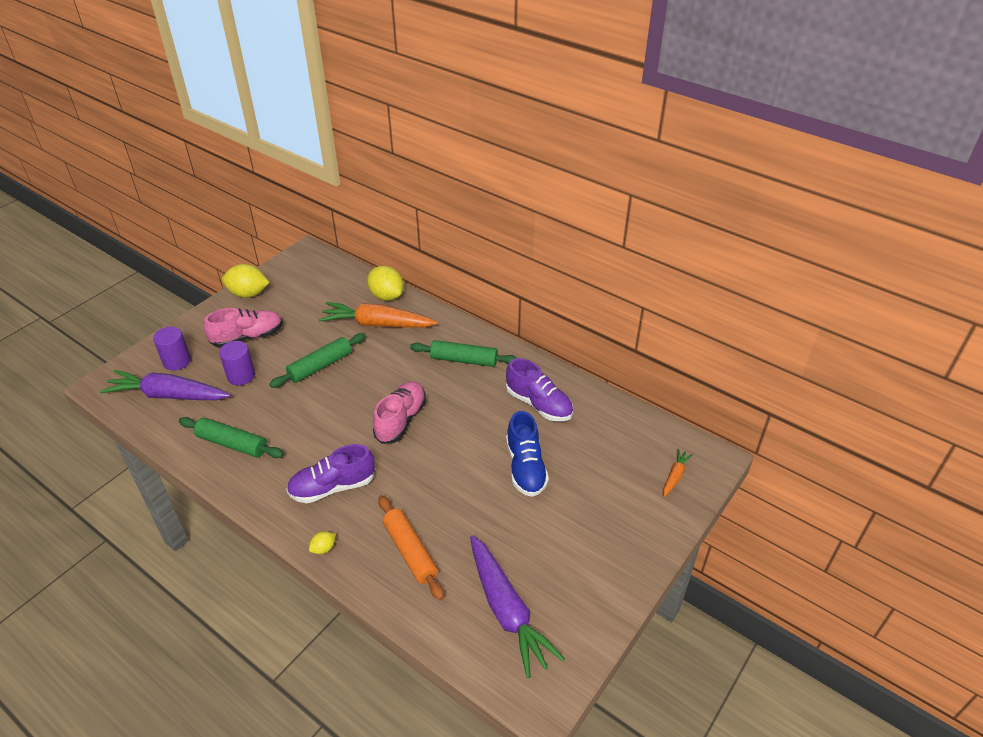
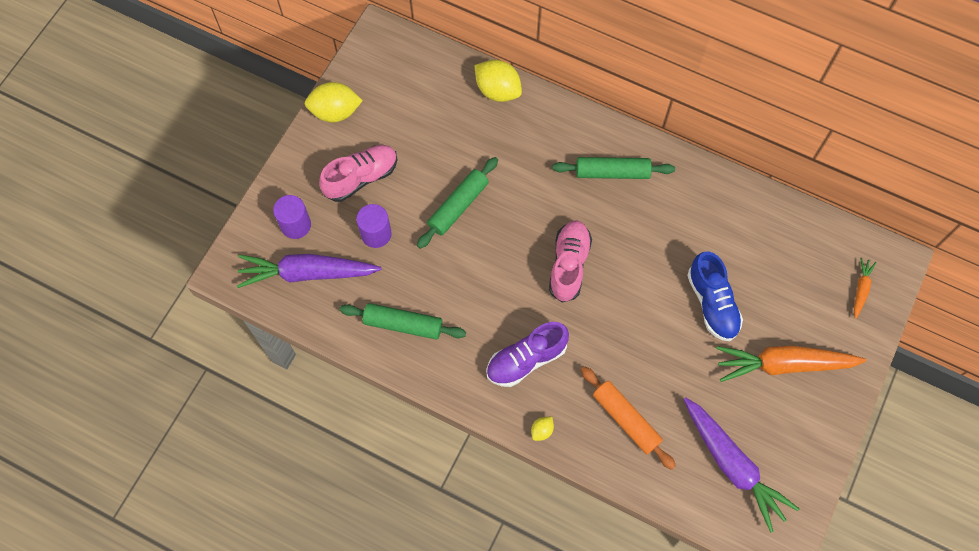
camera: 10 degrees left, 25 degrees up
orange carrot [319,302,438,327] -> orange carrot moved to [716,345,866,382]
purple shoe [506,358,573,421] -> none

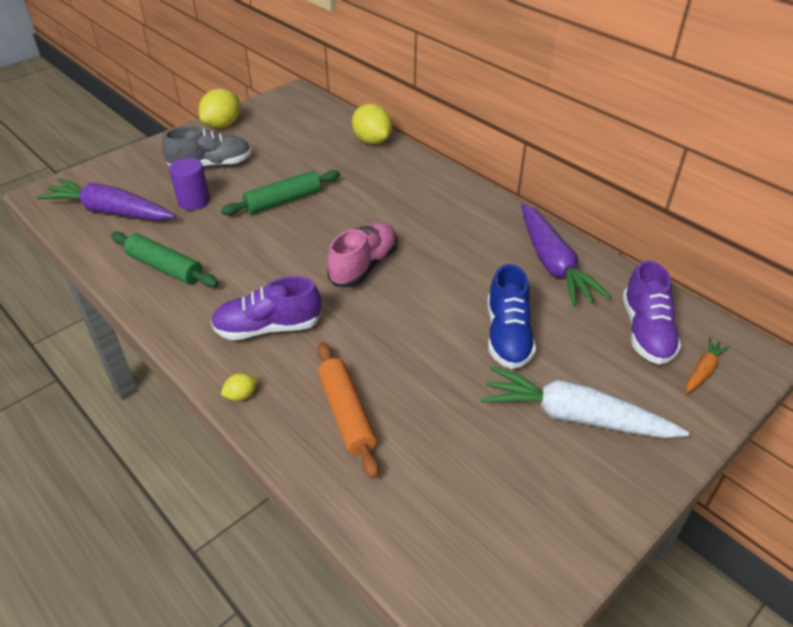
camera: 20 degrees right, 25 degrees down
purple cylinder [273,195,311,239] -> none
yellow lemon [305,82,363,122] -> yellow lemon turned 75 degrees counterclockwise [199,89,240,128]
pink shoe [319,145,398,202] -> grey shoe [162,126,252,166]
green rolling pin [552,157,675,179] -> none
purple carrot [683,397,799,533] -> purple carrot moved to [521,203,612,307]
orange carrot [716,345,866,382] -> white carrot [481,366,689,438]
none -> purple shoe [623,260,682,365]

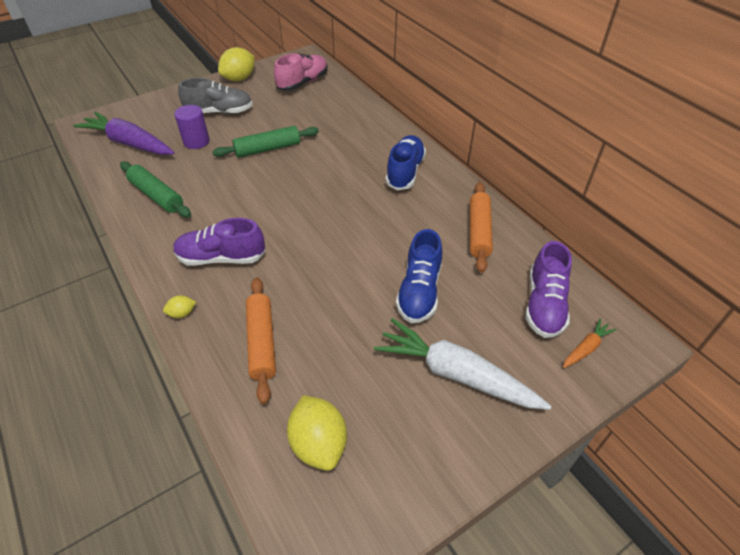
camera: 10 degrees right, 5 degrees up
pink shoe [327,222,397,287] -> pink shoe moved to [274,53,328,91]
yellow lemon [352,104,392,145] -> yellow lemon moved to [287,395,347,471]
purple carrot [521,203,612,307] -> orange rolling pin [470,182,493,273]
none -> blue shoe [385,135,426,190]

